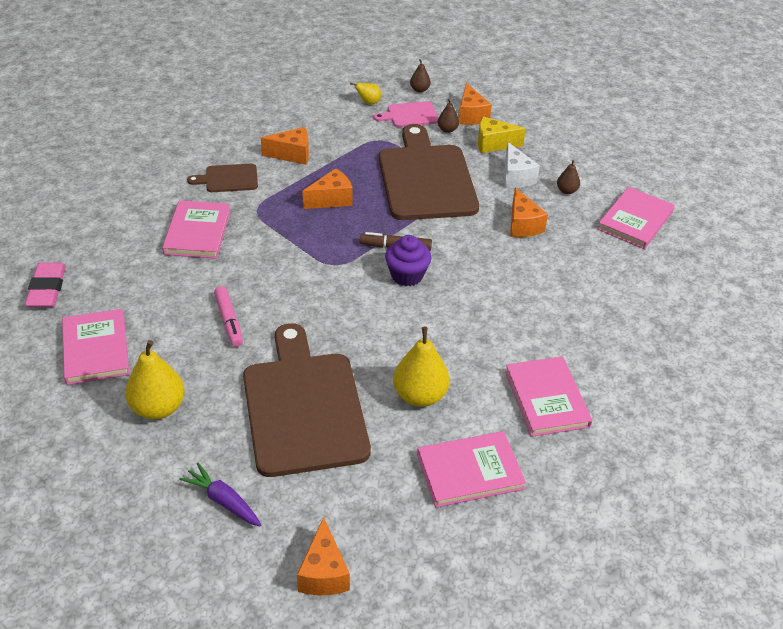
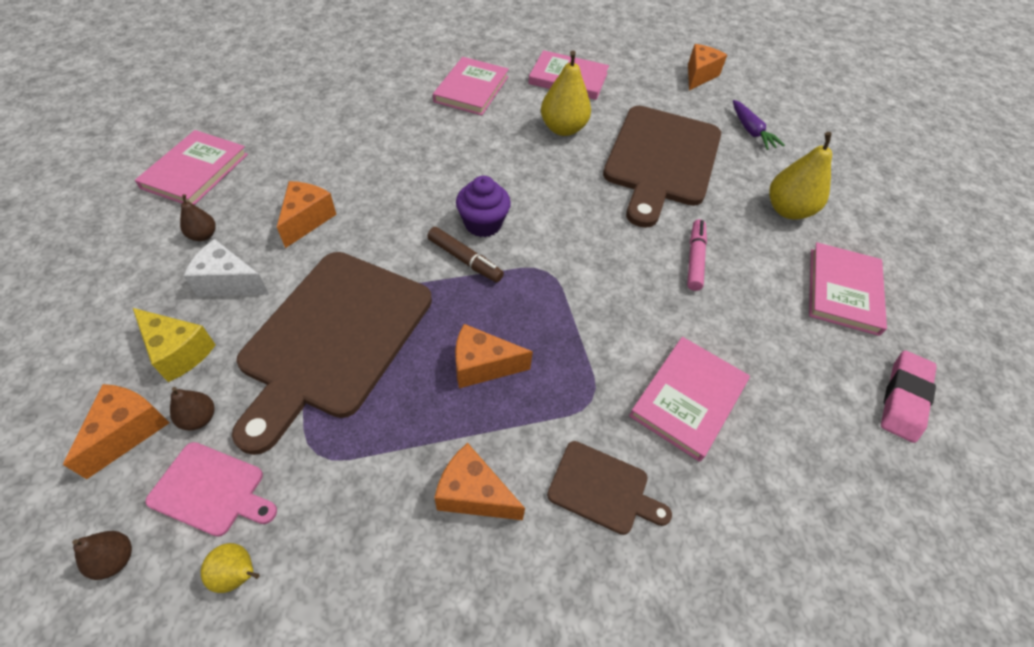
camera: 150 degrees left, 10 degrees up
white cheese [504,142,540,188] -> white cheese turned 90 degrees counterclockwise [183,239,269,296]
pink book [597,187,675,249] -> pink book turned 45 degrees counterclockwise [135,130,248,205]

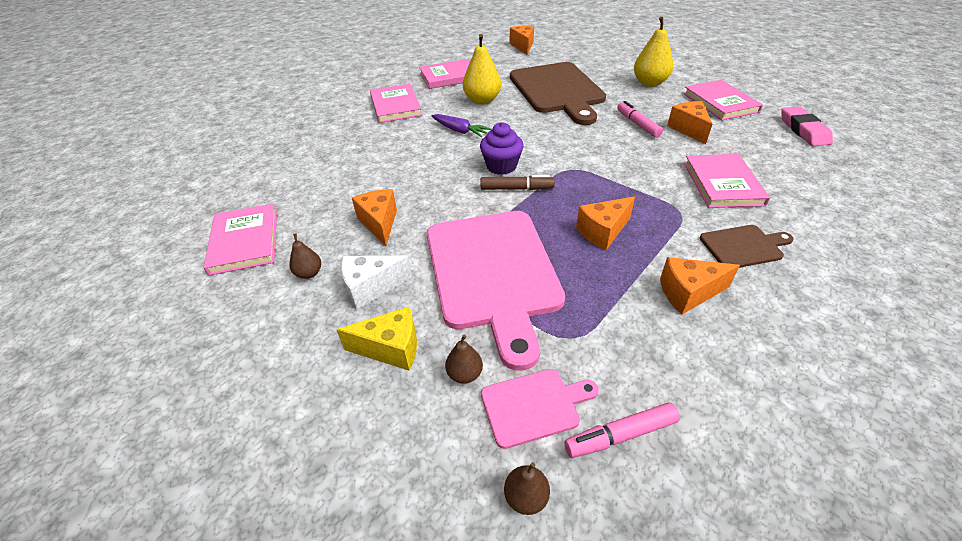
camera: 30 degrees left, 10 degrees down
orange cheese [63,384,169,479] -> orange cheese moved to [667,101,712,144]
yellow pear [201,543,260,593] -> pink marker [564,402,680,458]
brown cutting board [232,252,432,455] -> pink cutting board [427,211,565,371]
purple carrot [733,100,785,150] -> purple carrot moved to [432,114,491,137]

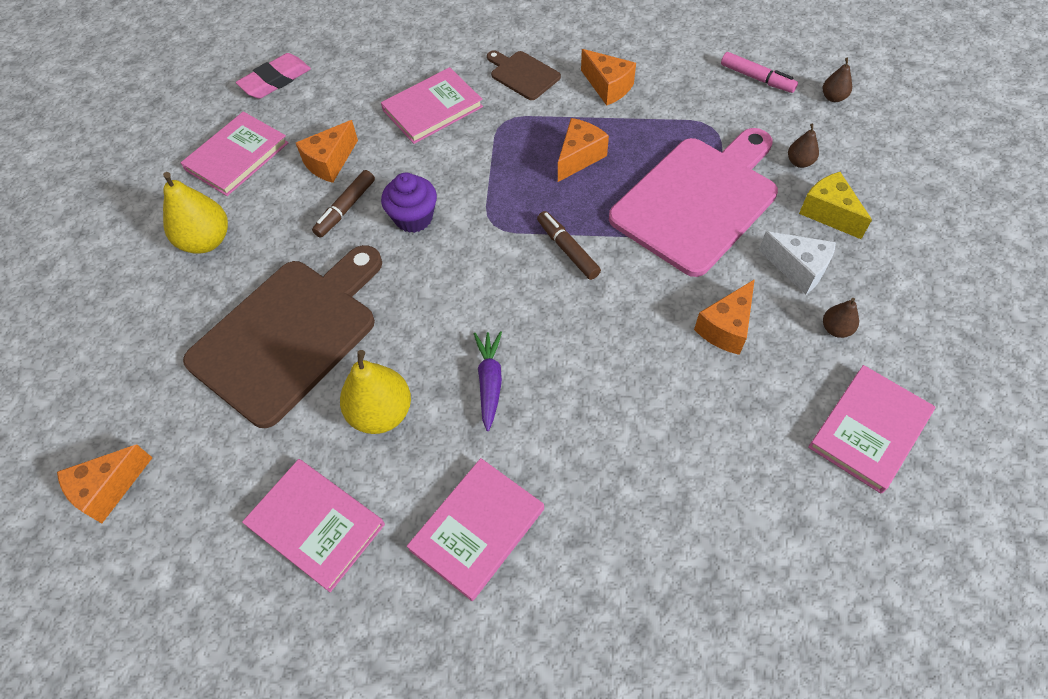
camera: 125 degrees left, 15 degrees up
purple cupcake [480,122,524,175] -> purple cupcake moved to [381,173,437,233]
pink cutting board [481,369,599,449] -> none
orange cheese [576,197,635,250] -> orange cheese turned 75 degrees counterclockwise [558,118,609,182]
pink marker [617,101,663,138] -> brown marker [312,170,375,238]

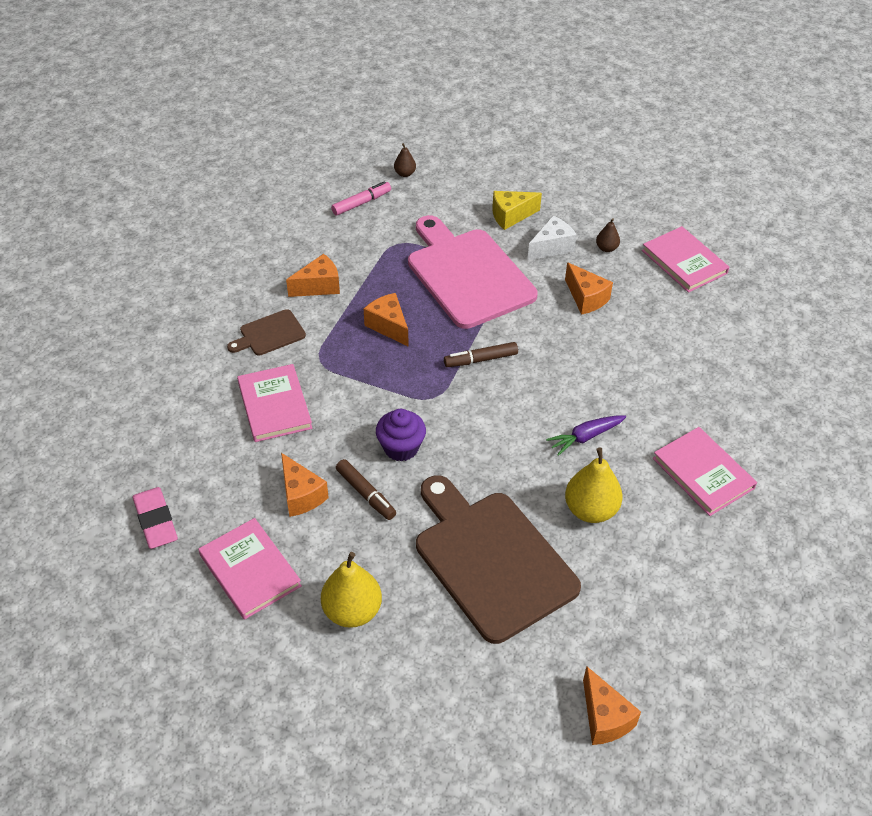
camera: 75 degrees left, 10 degrees down
pink book [242,459,385,592] -> none
purple carrot [474,331,502,431] -> purple carrot turned 45 degrees counterclockwise [546,415,626,456]
brown pear [788,124,819,168] -> none

